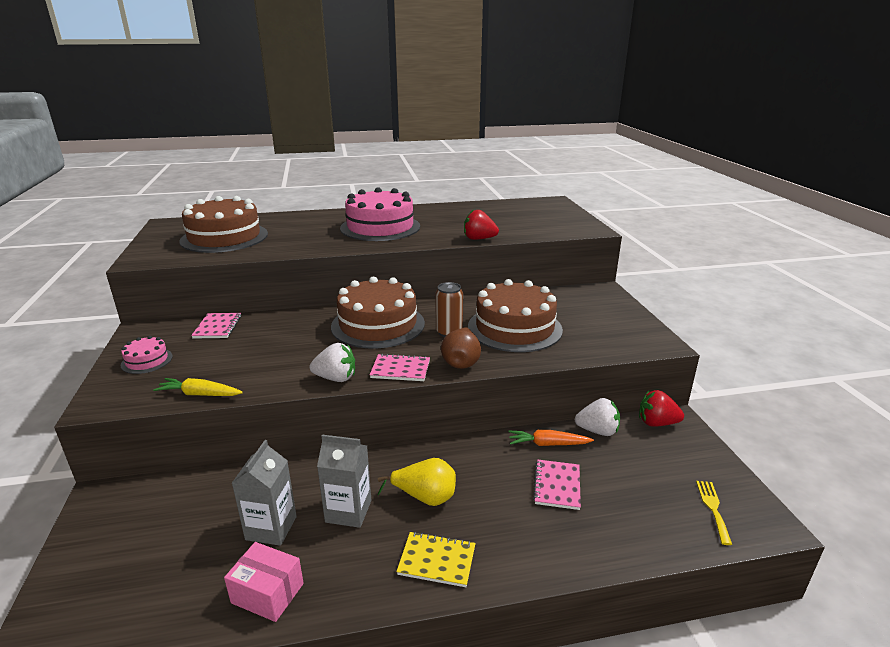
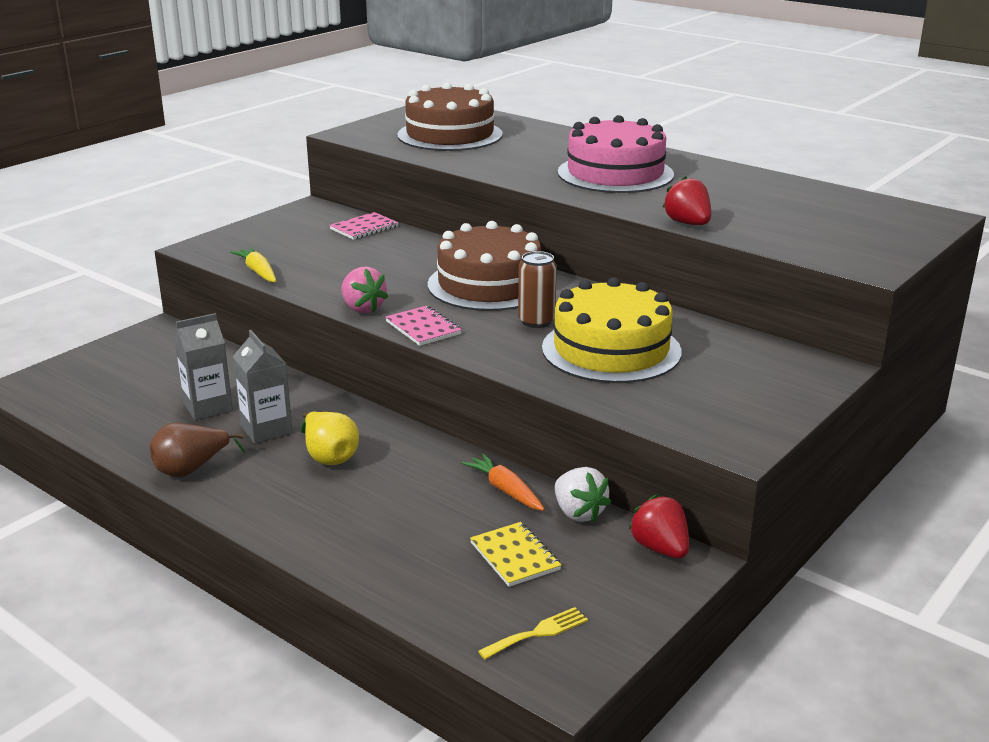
camera: 50 degrees right, 0 degrees up
pink cake [121,336,173,374] -> none
pink box [224,542,304,622] -> none
white strawberry [310,343,355,382] -> pink strawberry [341,267,388,313]
yellow notebook [396,531,476,587] -> yellow notebook moved to [470,522,561,587]
brown pear [441,327,481,369] -> brown pear moved to [150,423,246,477]
brown cake [468,279,563,352] -> yellow cake [542,277,682,383]
pink notebook [533,460,581,510] -> none

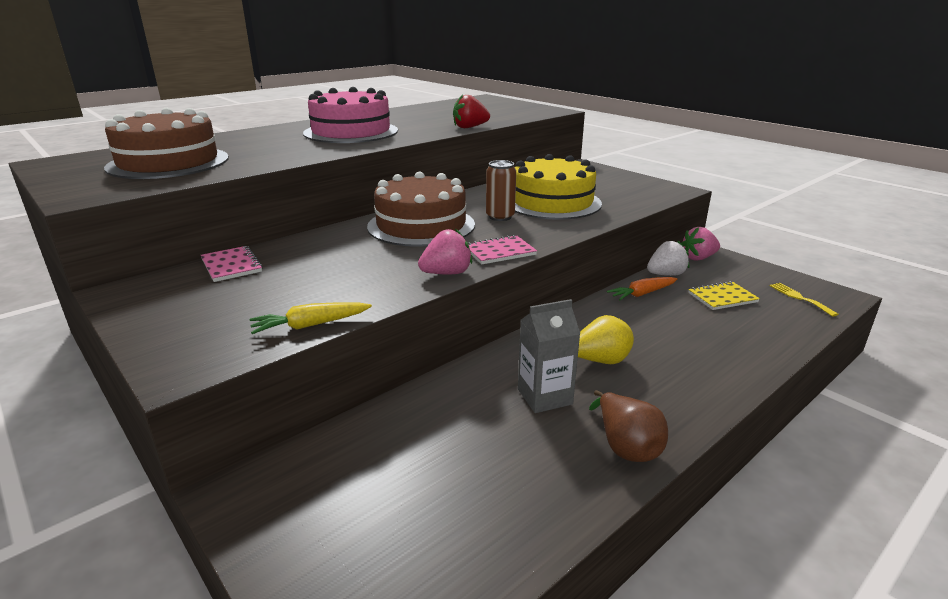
camera: 80 degrees left, 0 degrees up
grey carton [174,313,233,420] -> none
red strawberry [629,495,689,558] -> pink strawberry [681,227,720,261]

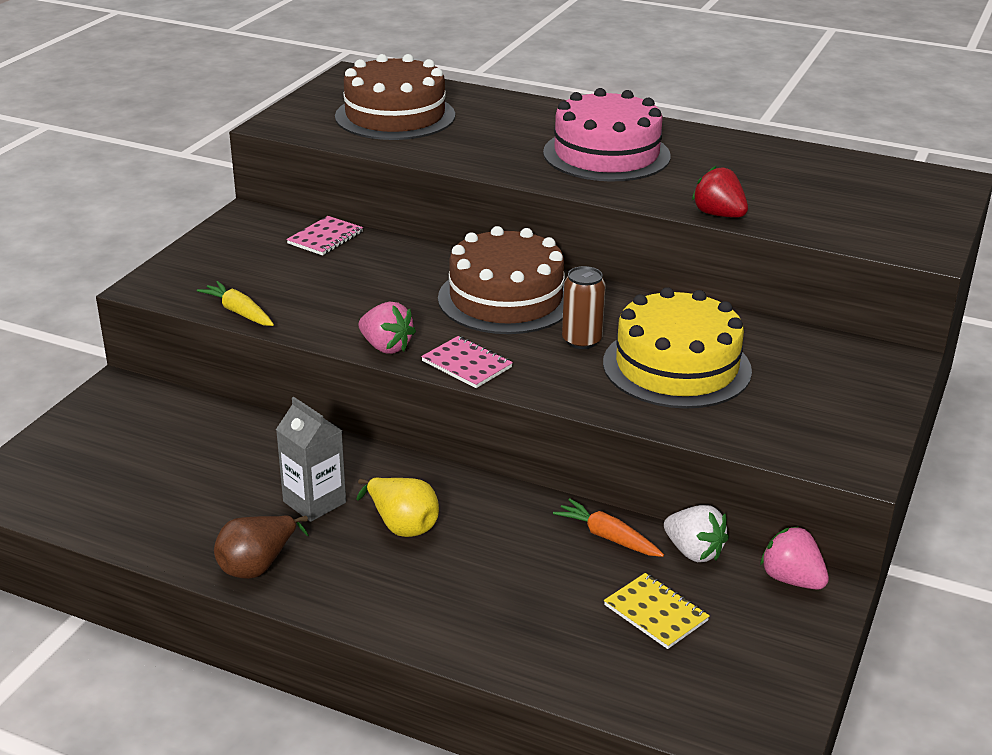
camera: 65 degrees right, 5 degrees up
yellow fork [770,283,838,317] -> none

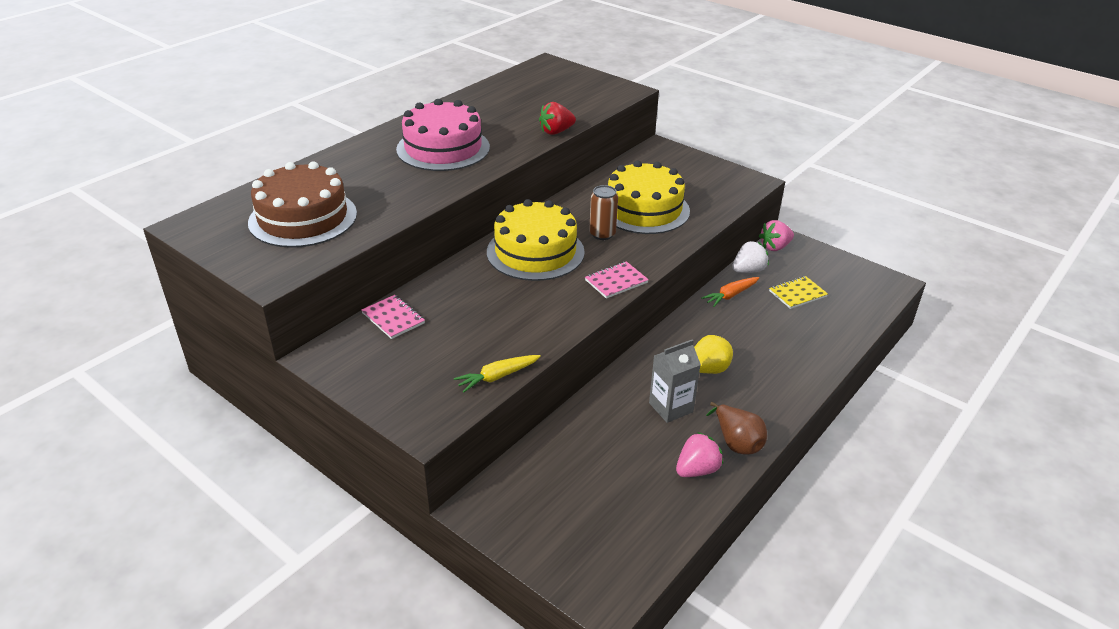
camera: 75 degrees left, 5 degrees up
pink strawberry [359,301,416,354] -> pink strawberry moved to [676,432,723,477]
brown cake [438,226,565,334] -> yellow cake [487,199,585,281]

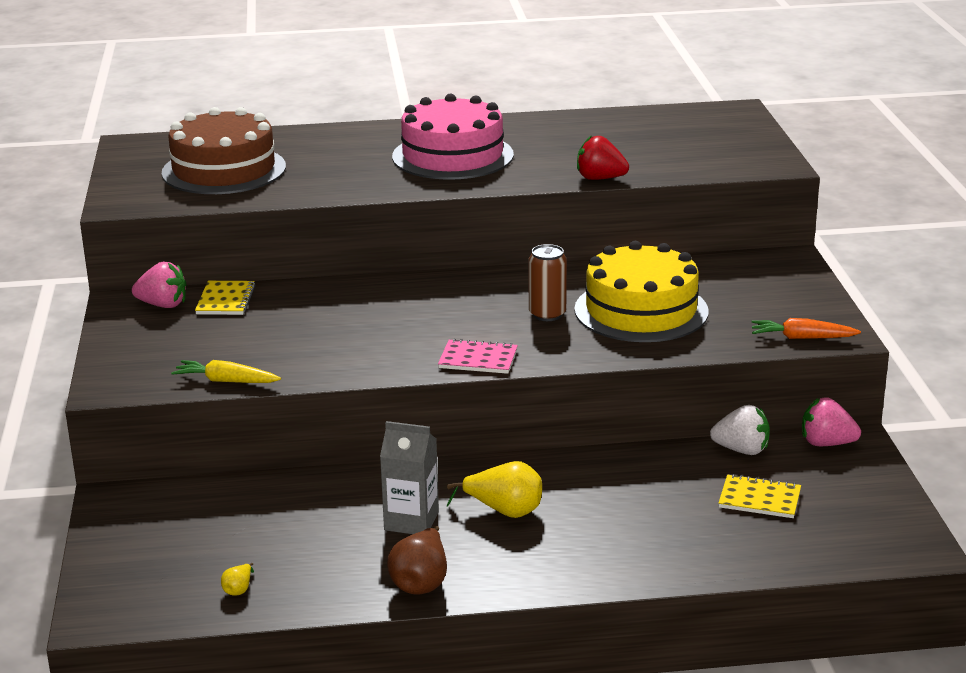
camera: 45 degrees right, 10 degrees down
pink notebook [361,295,425,339] -> yellow notebook [195,281,256,315]
yellow cake [487,199,585,281] -> none
pink strawberry [676,432,723,477] -> pink strawberry moved to [132,262,187,308]
orange carrot [701,277,759,307] -> orange carrot moved to [751,318,861,339]
none -> yellow pear [221,563,254,595]

